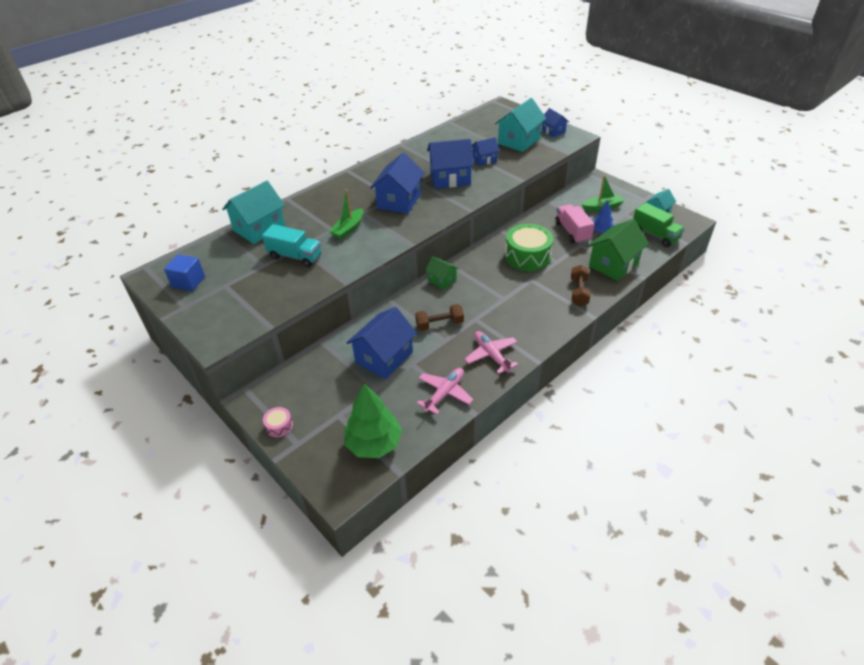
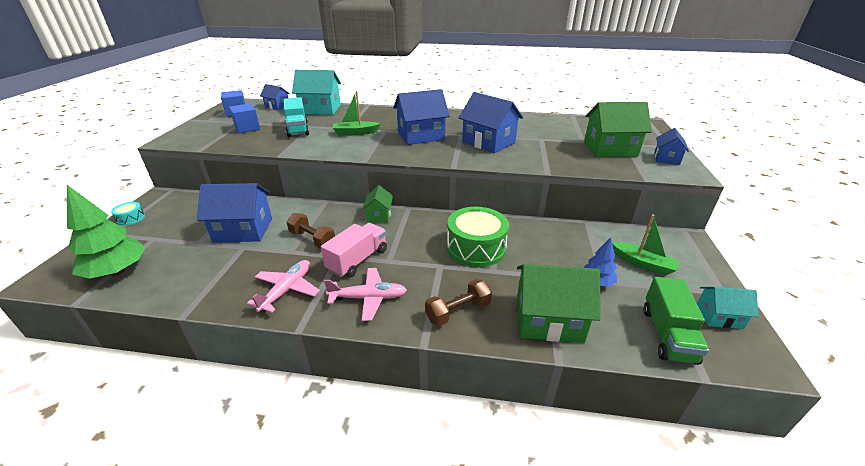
camera: 50 degrees right, 10 degrees down
pink drum [263,407,293,437] -> turquoise drum [111,202,145,226]
pink plane [417,368,474,415] -> pink plane moved to [324,268,407,321]
blue house [472,137,500,166] -> blue house moved to [260,84,290,110]
turquoise house [495,98,546,152] -> green house [584,102,652,157]
pink truck [555,204,595,244] -> pink truck moved to [321,223,387,278]
none -> blue cube [229,103,260,133]

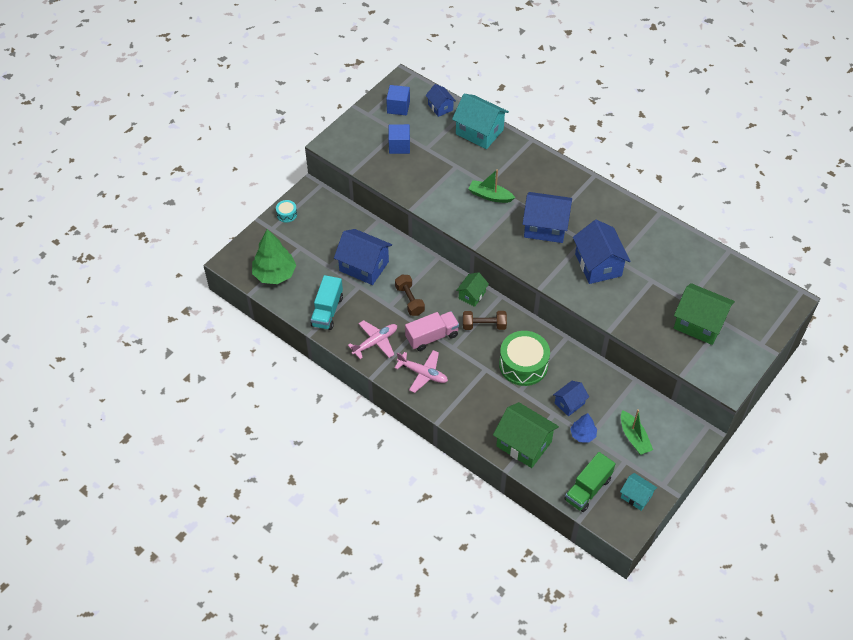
camera: 30 degrees right, 20 degrees up
turquoise truck [284,97,309,137] -> turquoise truck moved to [311,275,343,330]
brown dumbbell [425,279,492,326] -> brown dumbbell moved to [463,311,507,330]
blue house [654,128,689,165] -> blue house moved to [553,381,589,416]

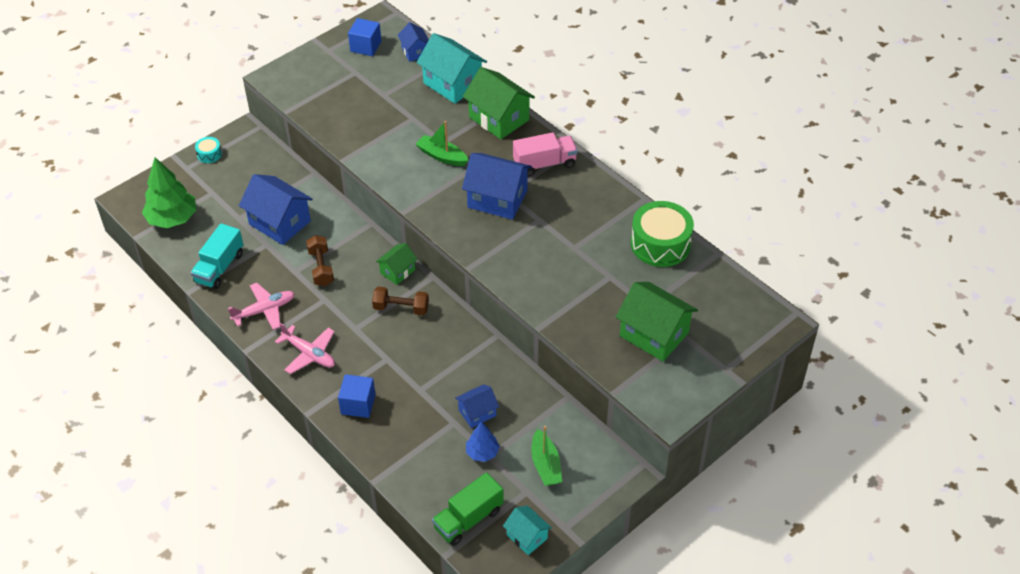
camera: 10 degrees right, 5 degrees down
blue cube [388,124,410,154] -> blue cube moved to [338,374,376,418]
pink truck [405,311,459,351] -> pink truck moved to [513,132,578,176]
green house [493,402,559,468] -> green house moved to [463,67,535,139]
green drum [499,331,550,386] -> green drum moved to [631,201,694,267]
blue house [573,220,631,284] -> none

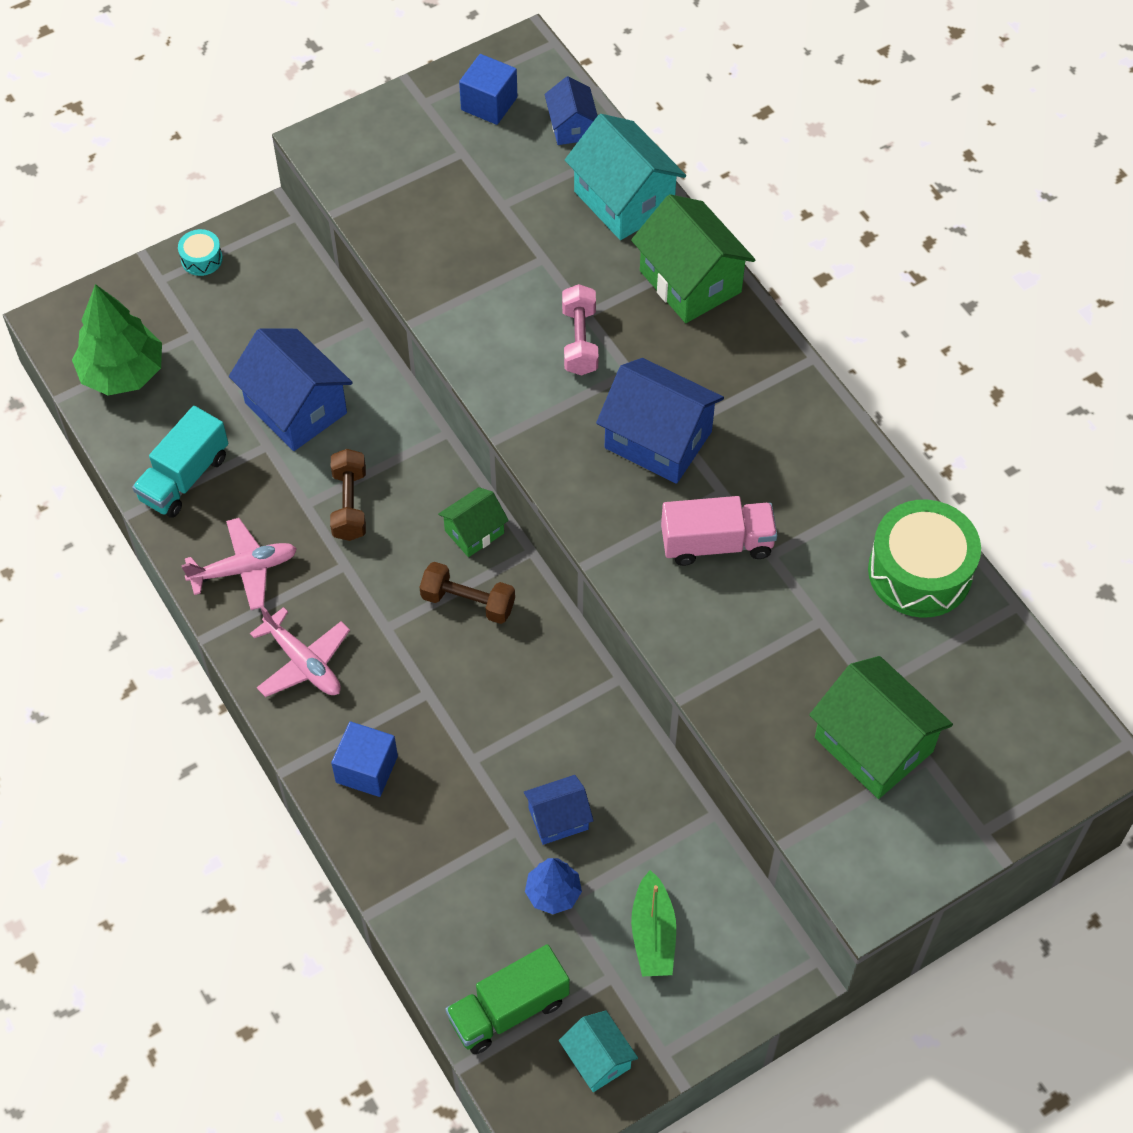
camera: 10 degrees right, 10 degrees up
green boat [416,121,469,166] -> pink dumbbell [562,284,598,376]
pink truck [513,132,578,176] -> pink truck moved to [661,496,777,566]

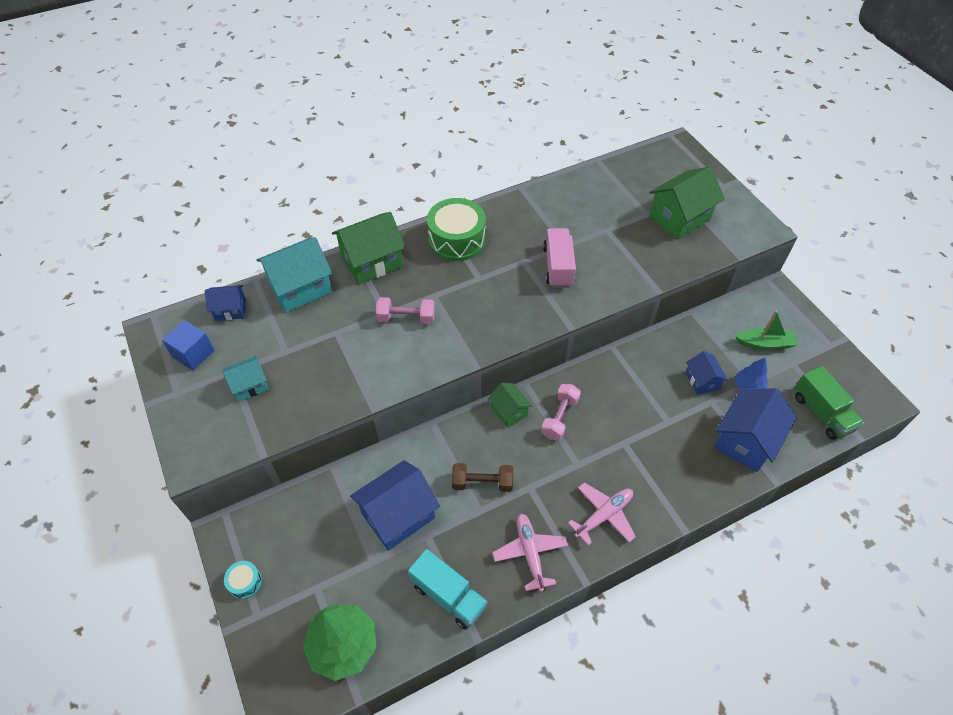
camera: 85 degrees left, 5 degrees down
blue cube [331,722,398,797] -> none
brown dumbbell [420,562,515,624] -> pink dumbbell [541,384,581,440]
turquoise house [559,1010,638,1092] -> turquoise house moved to [223,356,269,402]
blue house [596,358,724,484] -> blue house moved to [714,388,797,472]
green drum [868,500,981,618] -> green drum moved to [427,198,486,261]

